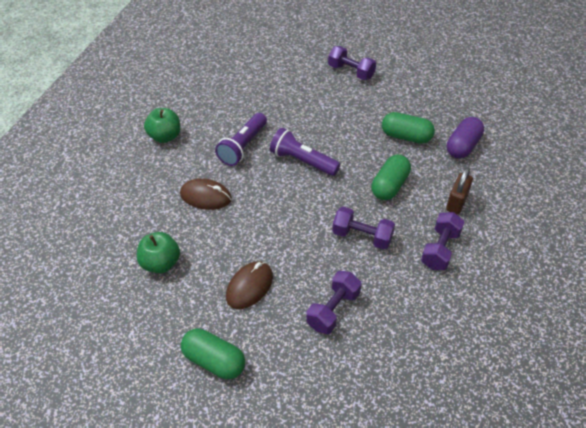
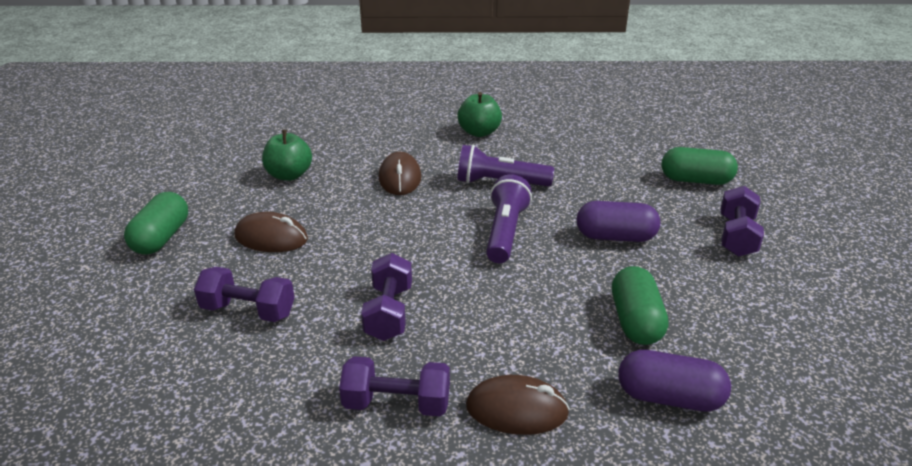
camera: 70 degrees right, 15 degrees down
green capsule [371,155,411,200] -> green capsule moved to [661,147,738,185]
brown padlock [446,167,473,215] -> brown mouse [466,375,570,435]
none -> purple capsule [577,201,660,242]

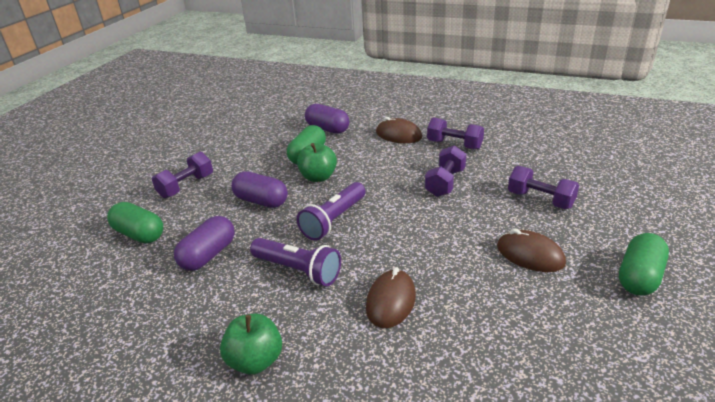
camera: 155 degrees left, 0 degrees up
green apple [262,130,312,181] -> green apple moved to [297,143,337,182]
none -> purple capsule [174,216,235,271]

